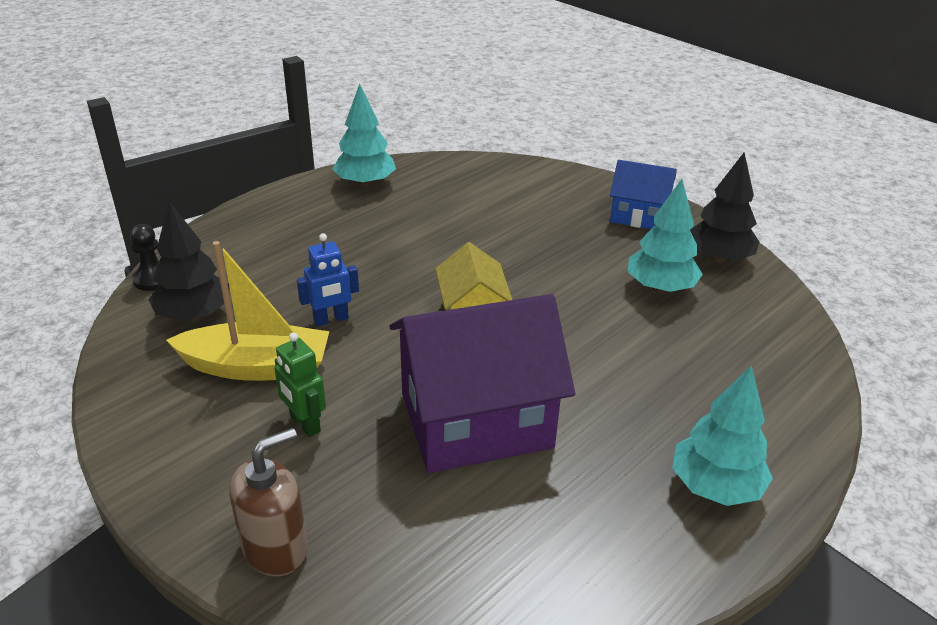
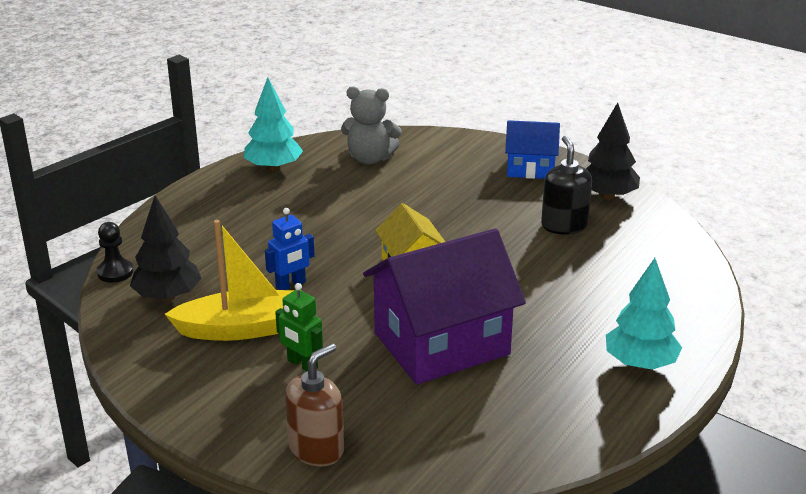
camera: 10 degrees left, 5 degrees down
turquoise tree [628,179,703,293] -> black soap dispenser [541,136,592,235]
none -> grey teddy bear [341,86,402,164]

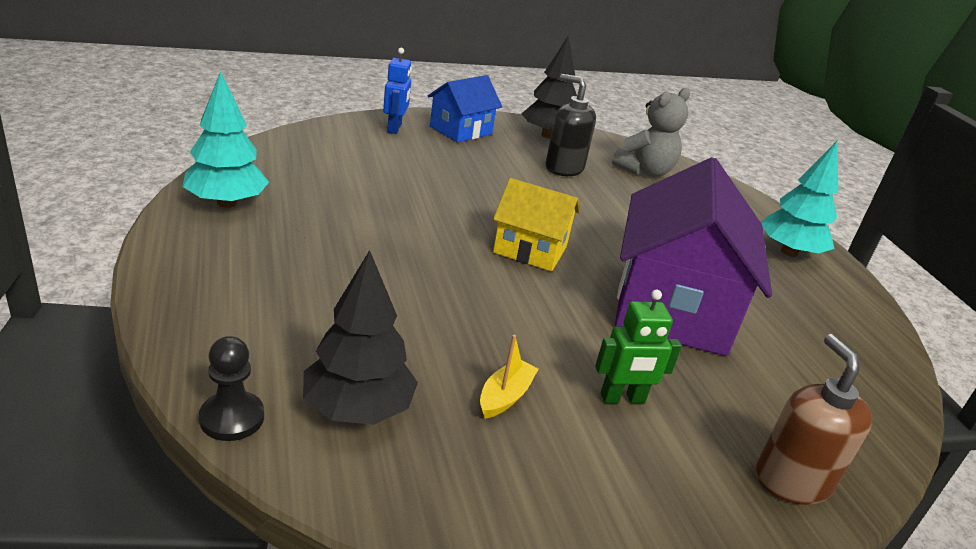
camera: 55 degrees left, 0 degrees up
yellow boat [165,220,302,341] -> yellow boat [480,335,538,419], size x0.45
blue robot [265,208,315,290] -> blue robot moved to [383,48,412,134]
grey teddy bear [341,86,402,164] -> grey teddy bear moved to [612,88,690,177]

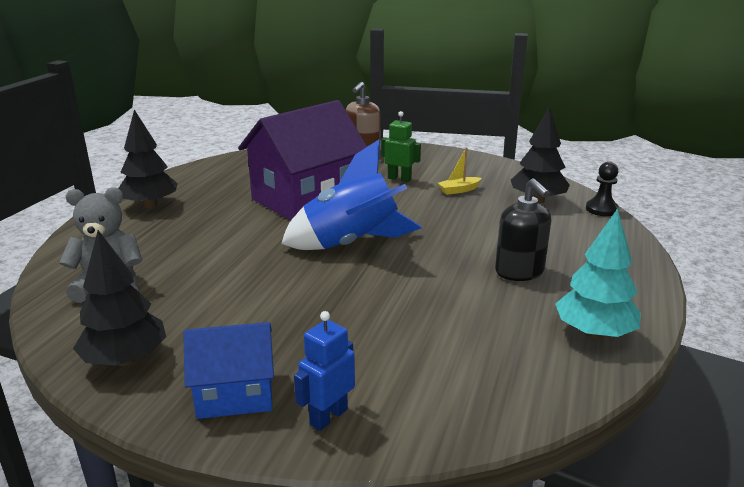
camera: 140 degrees left, 5 degrees down
yellow house [493,178,580,271] -> blue rocket [281,139,422,250]
black soap dispenser [546,74,596,176] -> black soap dispenser moved to [495,178,551,281]
turquoise tree [761,140,838,257] -> black tree [118,110,178,208]

